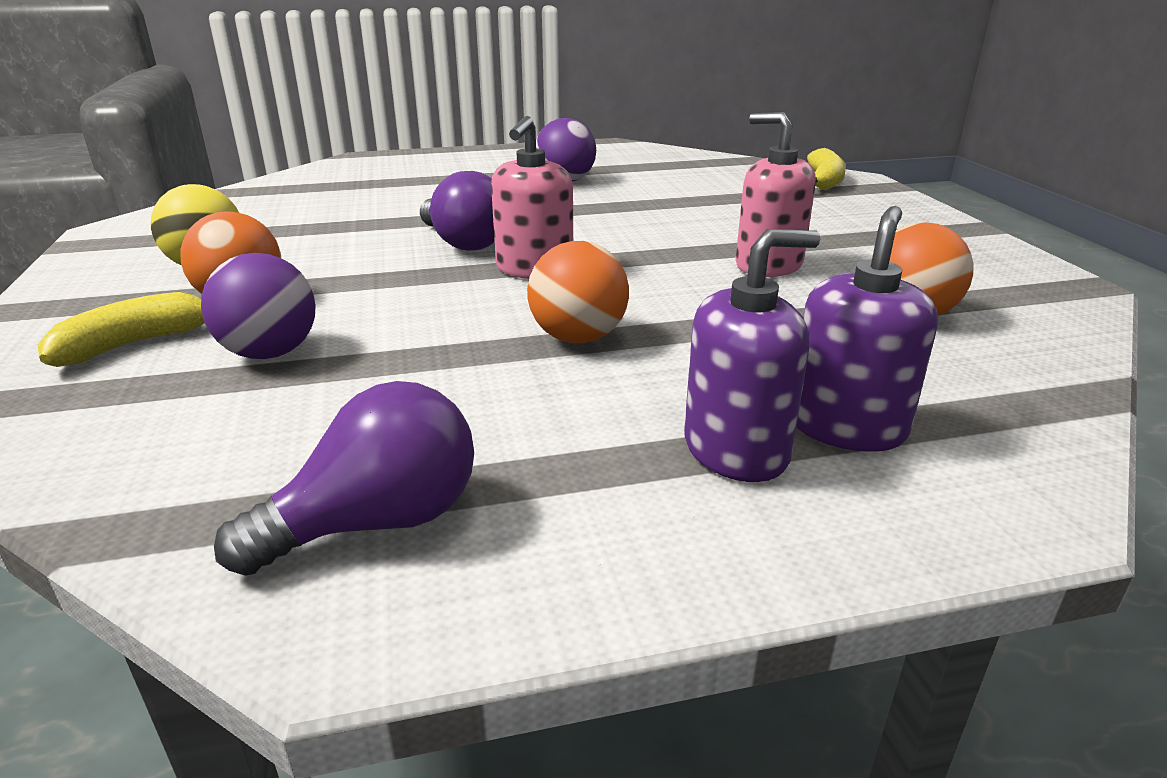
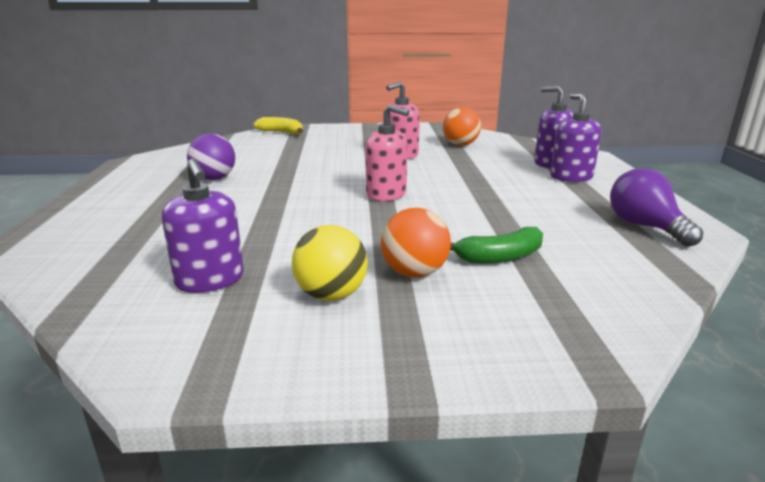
camera: 80 degrees left, 5 degrees down
yellow banana [37,292,205,367] -> none
purple ball [201,253,316,359] -> green banana [450,227,543,263]
purple light bulb [420,171,495,251] -> none
orange ball [527,241,629,343] -> none
none -> purple soap dispenser [162,159,244,293]

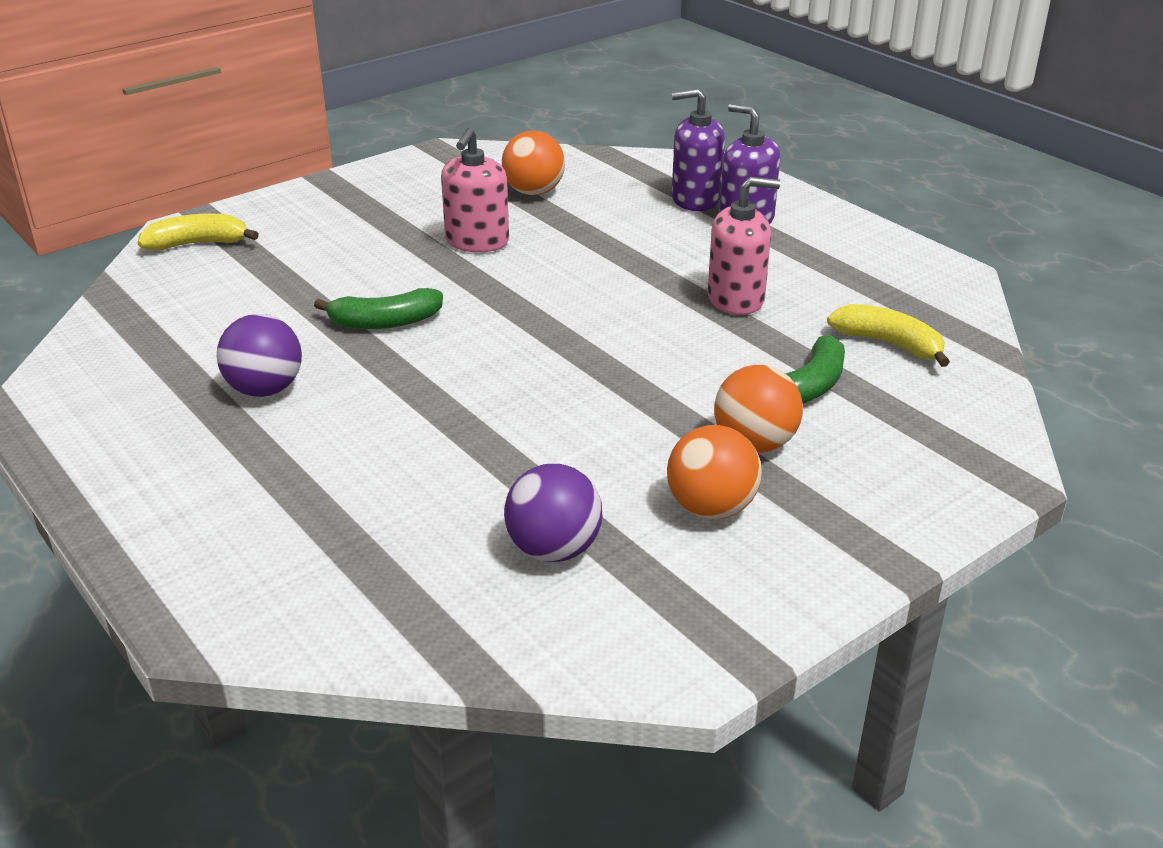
camera: 35 degrees left, 10 degrees up
purple soap dispenser [162,159,244,293] -> purple ball [504,464,602,562]
yellow ball [292,225,368,301] -> orange ball [667,425,762,519]
pink soap dispenser [365,105,410,201] -> pink soap dispenser moved to [708,177,780,315]
purple light bulb [610,168,703,247] -> none
none -> green banana [314,288,443,329]
none -> yellow banana [827,304,950,367]

